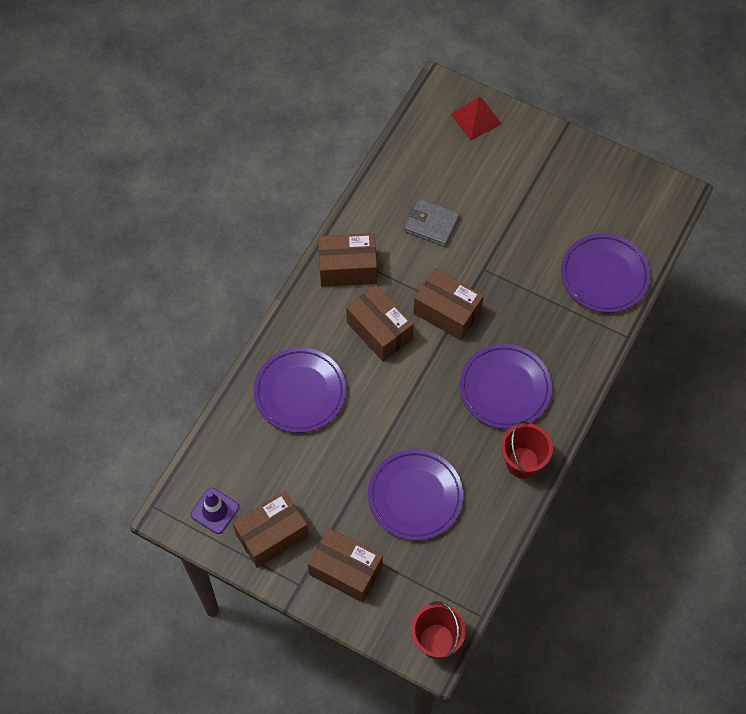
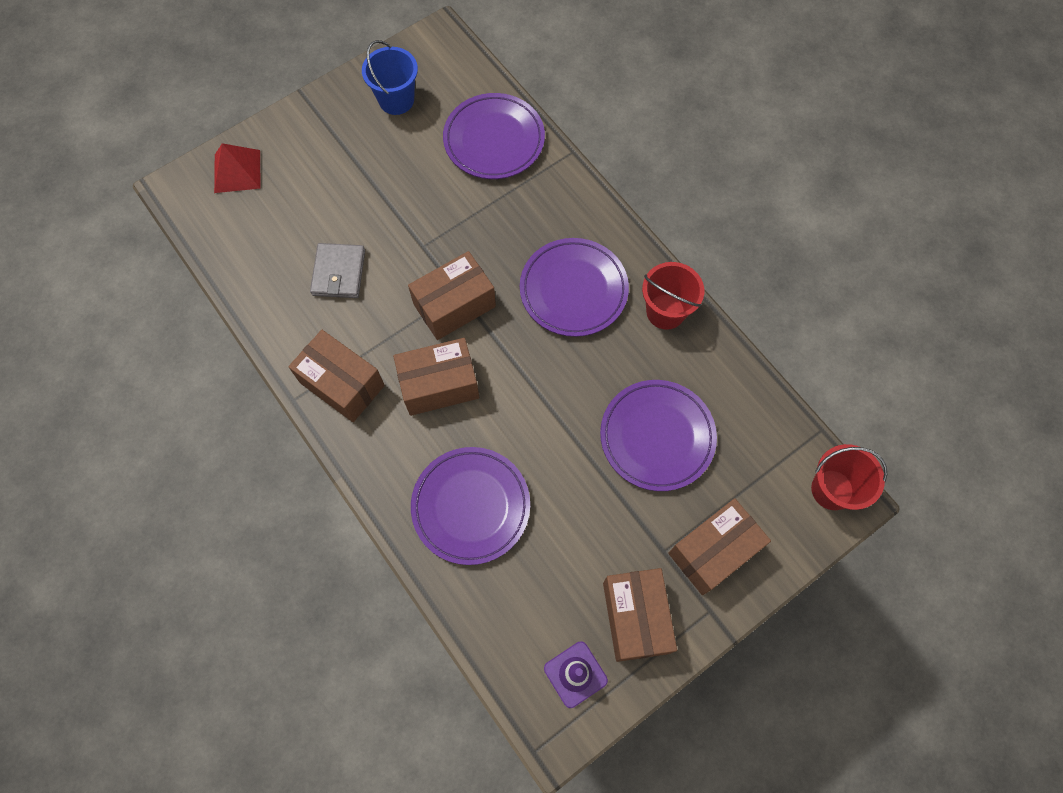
camera: 65 degrees left, 5 degrees up
brown box [318,233,377,287] -> brown box turned 75 degrees counterclockwise [288,330,385,422]
grey wallet [404,199,460,247] -> grey wallet turned 45 degrees counterclockwise [310,243,365,298]
none -> blue bucket [362,40,418,115]

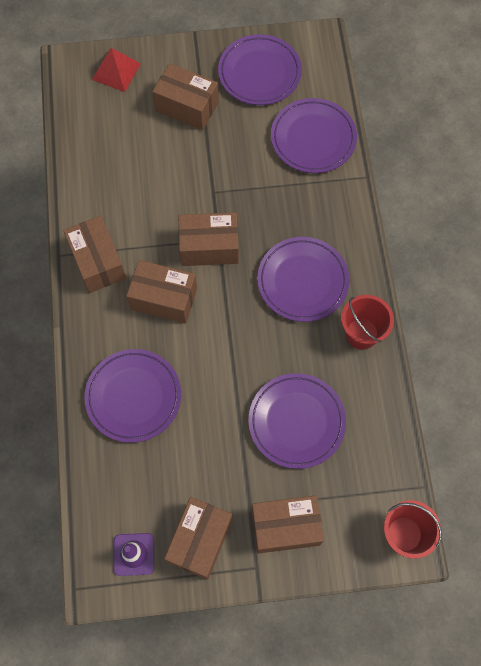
camera: 30 degrees right, 0 degrees up
grey wallet [310,243,365,298] -> none
blue bucket [362,40,418,115] -> purple plate [218,34,302,105]
none -> brown box [152,63,219,130]

